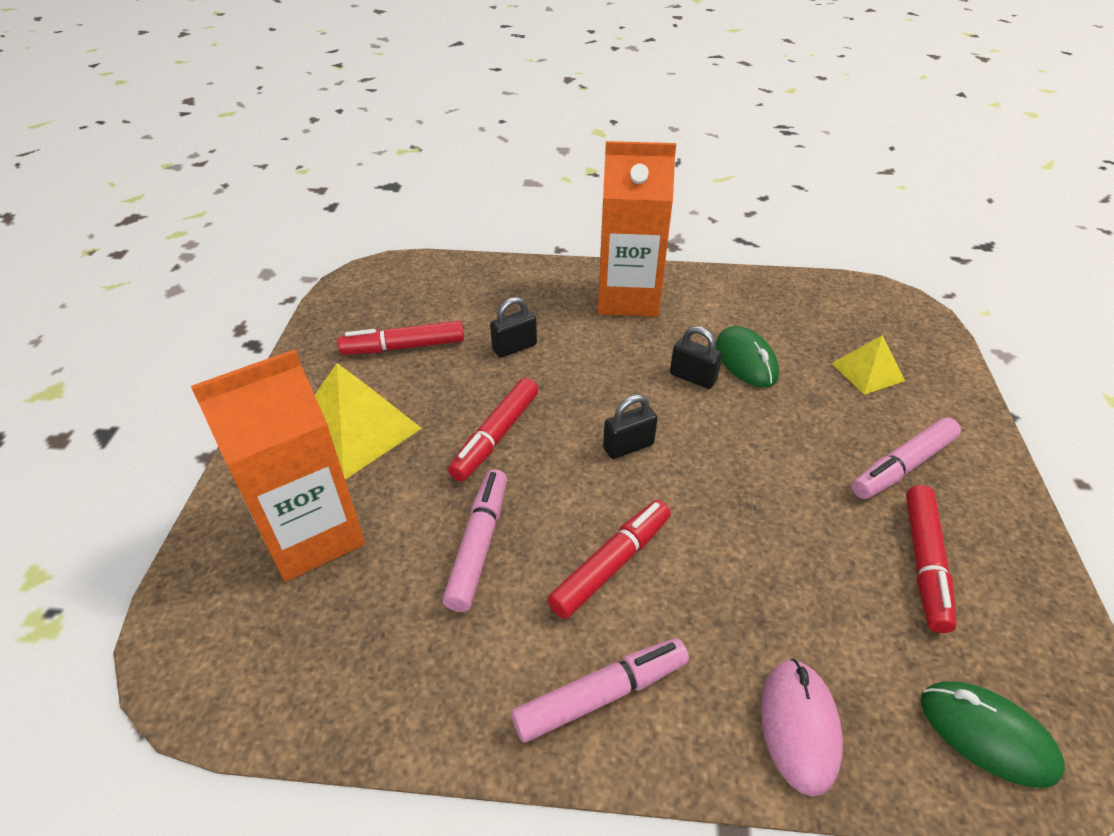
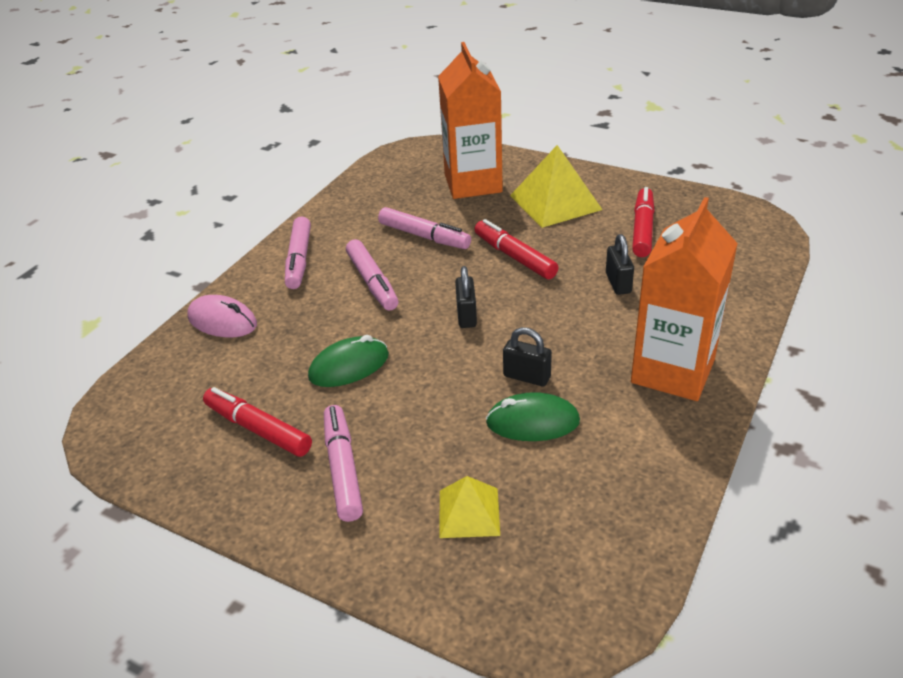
camera: 115 degrees right, 5 degrees down
red marker [547,500,671,619] -> pink marker [346,239,398,311]
black padlock [670,326,722,389] -> black padlock turned 60 degrees clockwise [503,327,552,386]
green mouse [921,681,1065,788] -> green mouse moved to [308,335,389,387]

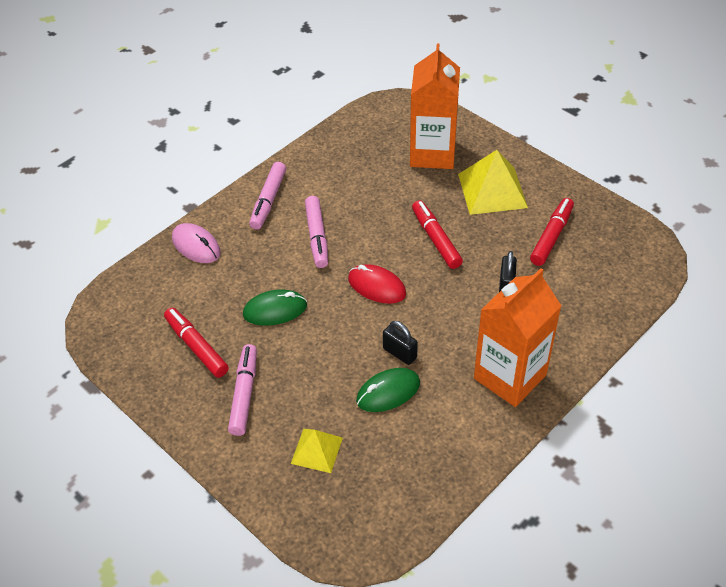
camera: 15 degrees right, 10 degrees up
pink marker [378,207,471,249] -> none
black padlock [455,266,477,328] -> red mouse [348,264,406,304]
green mouse [486,392,580,441] -> green mouse turned 45 degrees counterclockwise [356,368,420,412]

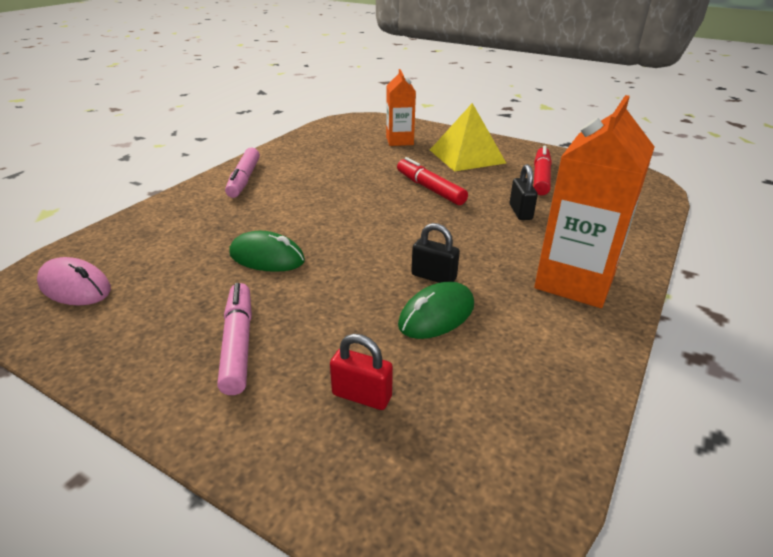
camera: 15 degrees left, 15 degrees down
red marker [164,308,229,378] -> none
pink mouse [172,223,221,263] -> pink mouse moved to [37,257,111,305]
green mouse [243,289,307,326] -> green mouse turned 45 degrees clockwise [229,231,305,272]
yellow pyramid [291,429,343,473] -> red padlock [330,334,393,410]
pink marker [305,196,328,268] -> none
red mouse [348,264,406,304] -> none
orange carton [410,43,460,169] -> orange carton [386,69,416,146], size x0.60

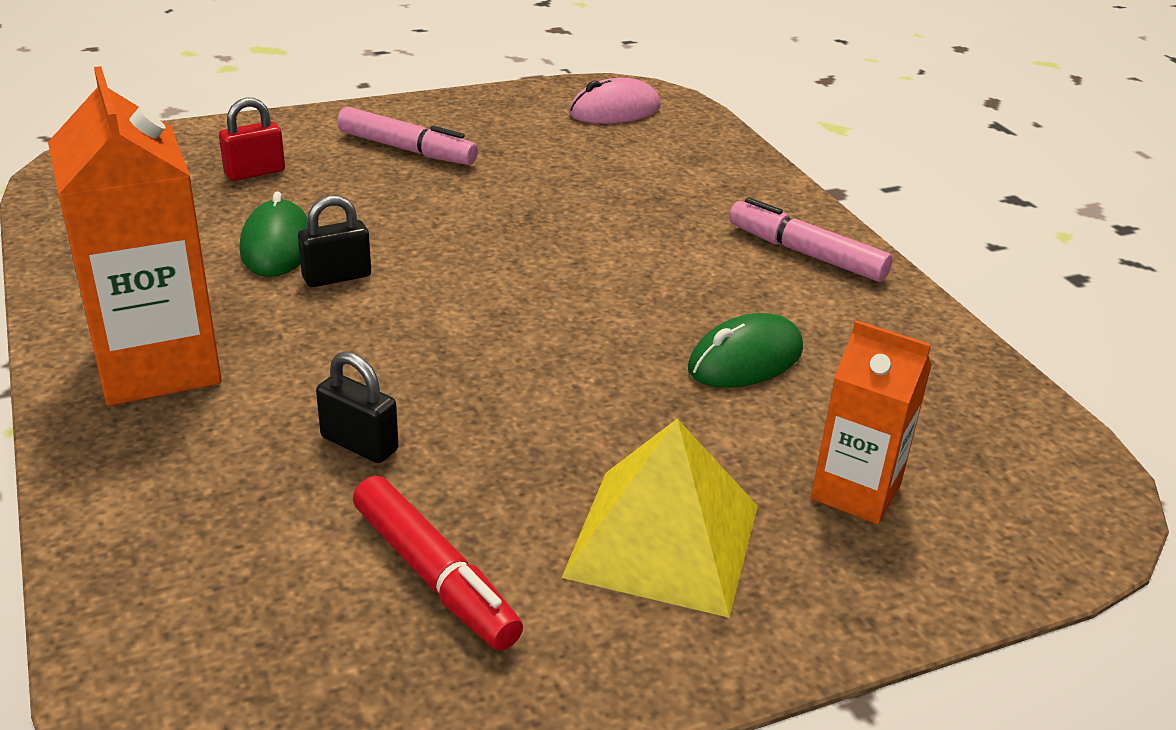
camera: 125 degrees right, 0 degrees up
green mouse [229,231,305,272] -> green mouse moved to [688,313,803,388]
red marker [397,157,468,205] -> none

